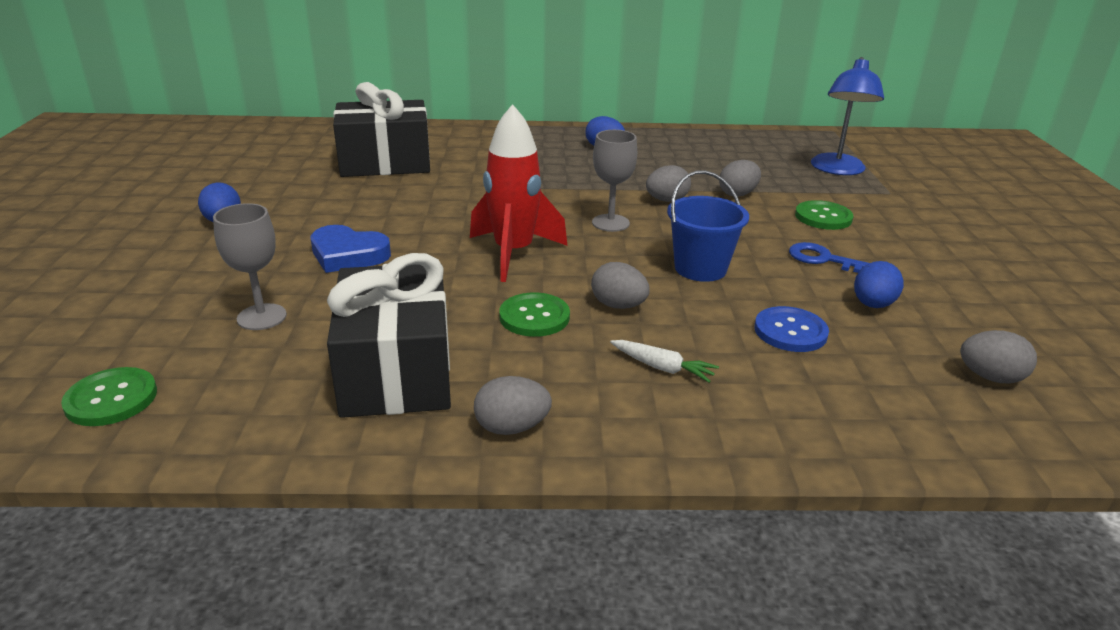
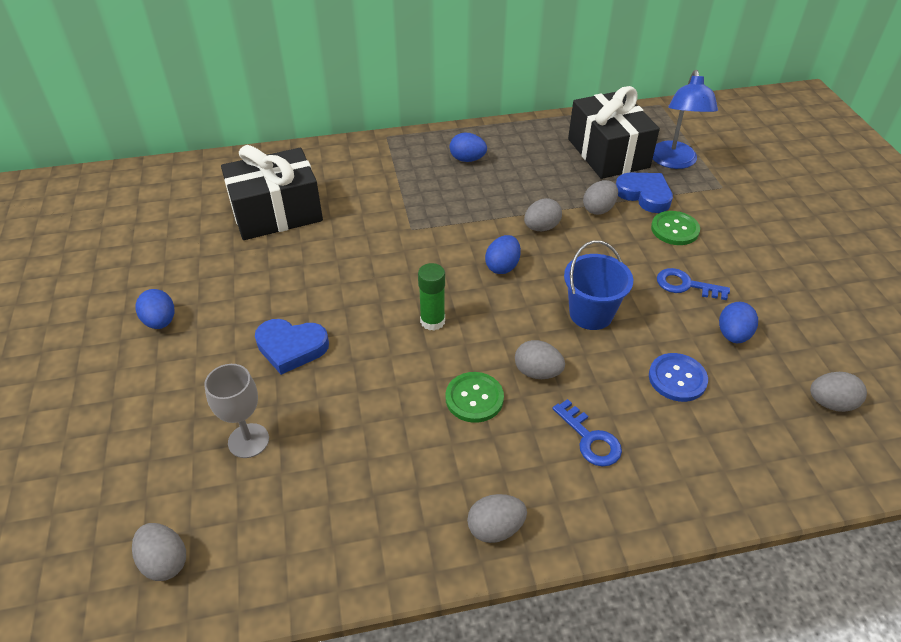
camera: 10 degrees left, 15 degrees up
green button [61,367,157,426] -> grey egg [132,523,186,581]
black gift [327,253,451,418] -> black gift moved to [568,86,660,179]
red rocket [470,104,567,282] -> green glue stick [418,263,445,331]
grey goblet [592,130,637,232] -> blue egg [485,235,521,274]
white carrot [610,340,719,383] -> blue key [552,399,622,467]
none -> blue heart [616,173,673,213]

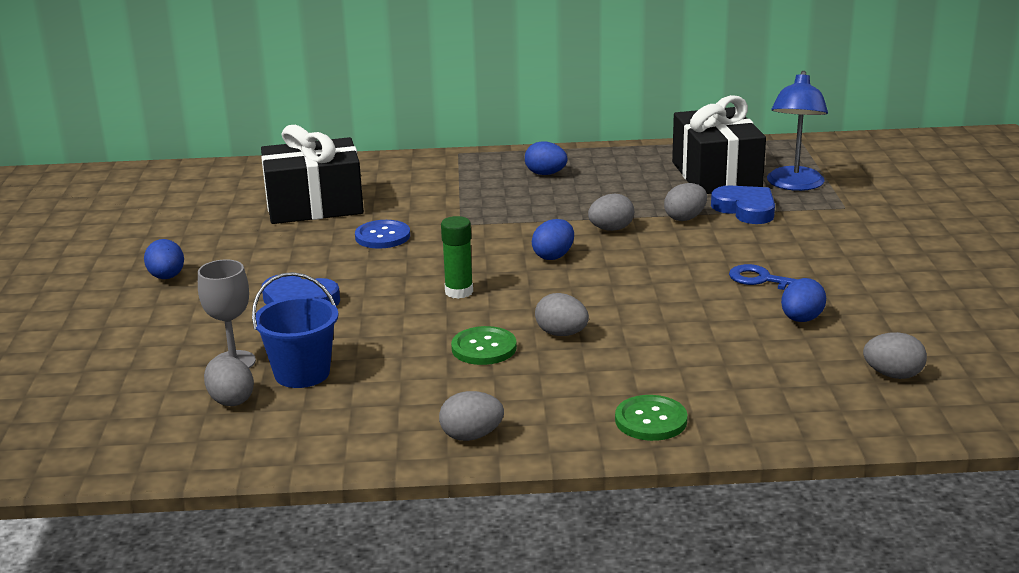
camera: 10 degrees right, 20 degrees down
grey egg [132,523,186,581] -> grey egg moved to [204,356,254,406]
blue key [552,399,622,467] -> none
blue bucket [564,240,633,330] -> blue bucket moved to [252,272,339,388]
blue button [649,353,708,402] -> blue button moved to [355,220,410,249]
green button [651,211,700,245] -> green button moved to [615,395,688,441]

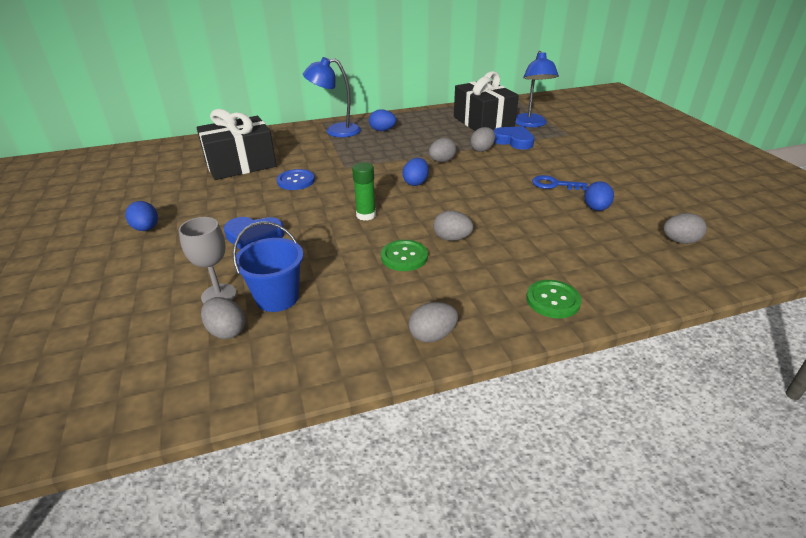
camera: 15 degrees left, 10 degrees up
none -> blue lamp [303,57,361,137]

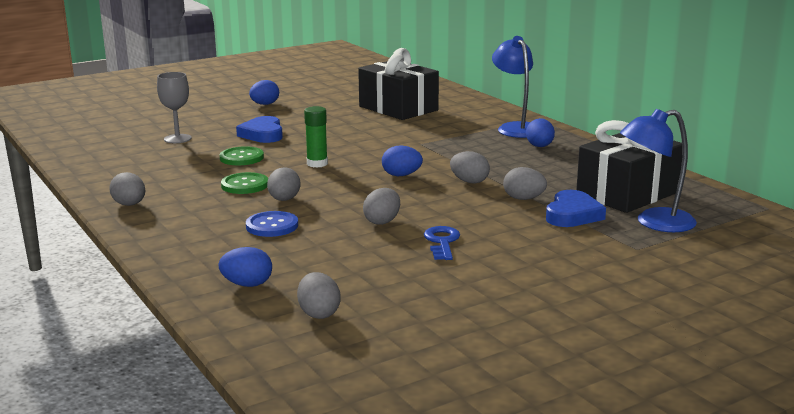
camera: 75 degrees right, 15 degrees down
grey egg [201,297,245,339] -> grey egg moved to [363,188,400,225]
blue bucket [233,221,303,312] -> none
blue button [277,169,315,190] -> blue button moved to [246,211,298,237]
green button [526,280,582,318] -> green button moved to [220,146,264,165]
blue egg [584,181,614,211] -> blue egg moved to [219,247,272,287]

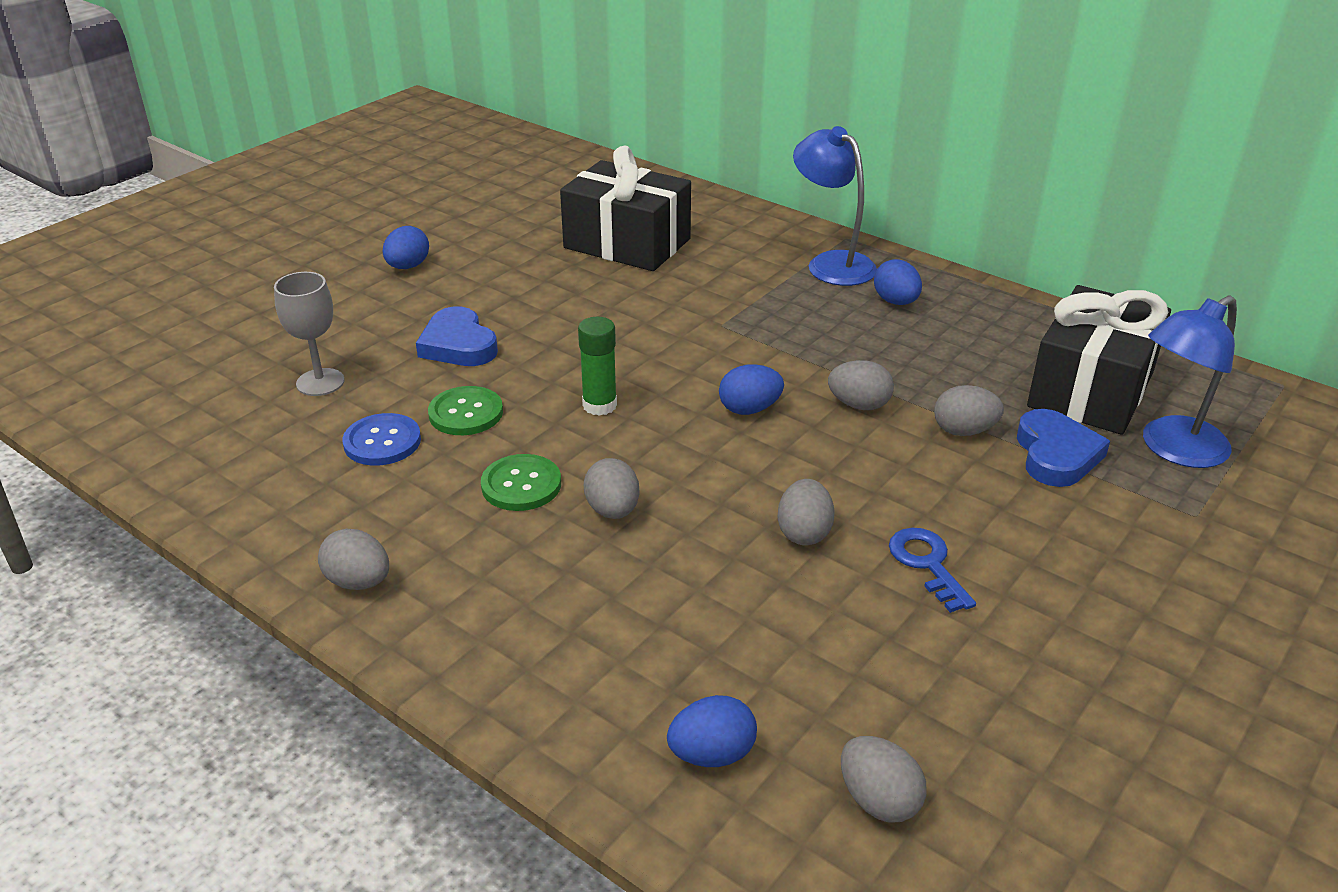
camera: 20 degrees left, 15 degrees up
blue button [246,211,298,237] -> blue button moved to [342,413,421,466]

